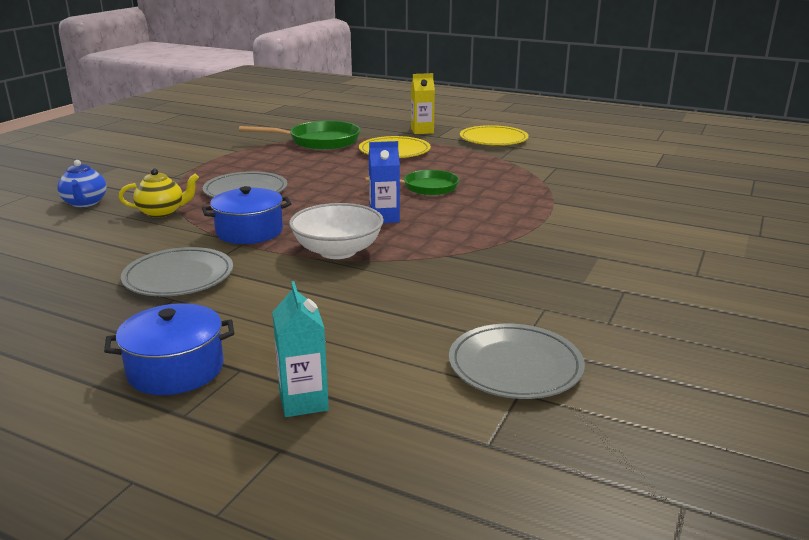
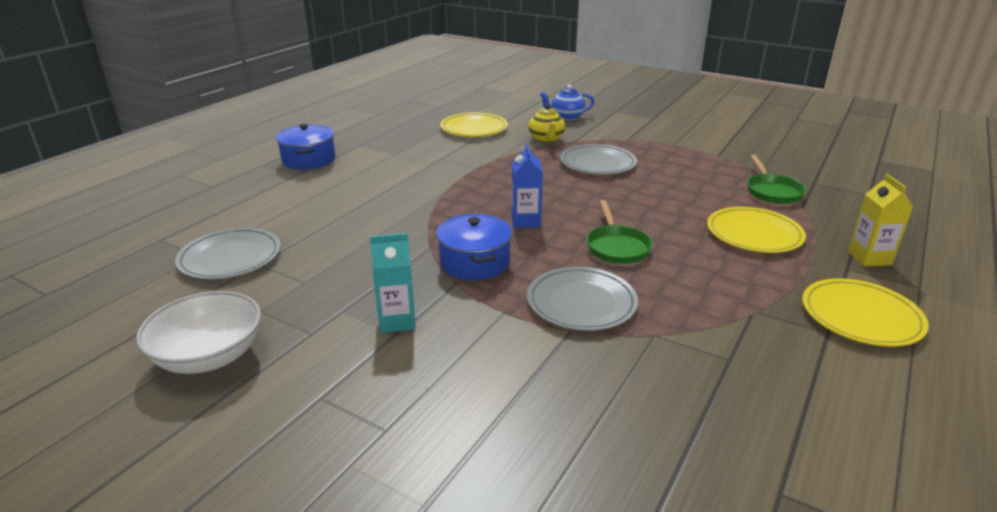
camera: 95 degrees right, 5 degrees up
grey plate [121,247,233,296] -> grey plate moved to [527,267,638,331]
blue pot [202,186,292,244] -> blue pot moved to [436,214,512,281]
green pan [239,121,360,150] -> green pan [747,155,806,204], size x0.66
turquoise carton [272,281,329,417] -> turquoise carton moved to [370,233,416,333]
white bowl [289,203,384,259] -> white bowl moved to [136,291,261,374]
none -> yellow plate [440,113,508,137]

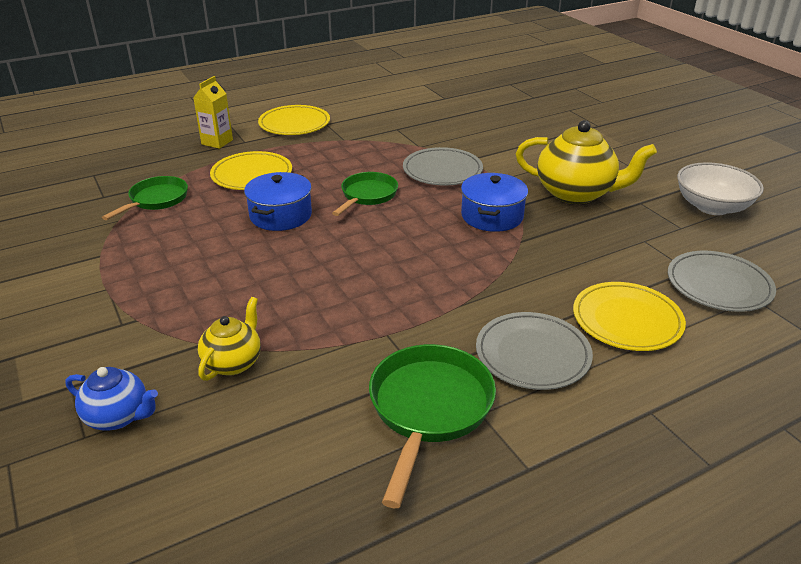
camera: 150 degrees left, 5 degrees up
blue pot [276,124,336,170] -> blue pot moved to [244,172,312,231]
turquoise carton [370,233,416,333] -> yellow teapot [516,120,657,204]
yellow plate [440,113,508,137] -> yellow plate moved to [573,282,686,351]
blue carton [512,143,543,228] -> none
grey plate [560,144,637,175] -> grey plate moved to [476,312,593,390]
none -> green pan [369,344,496,508]

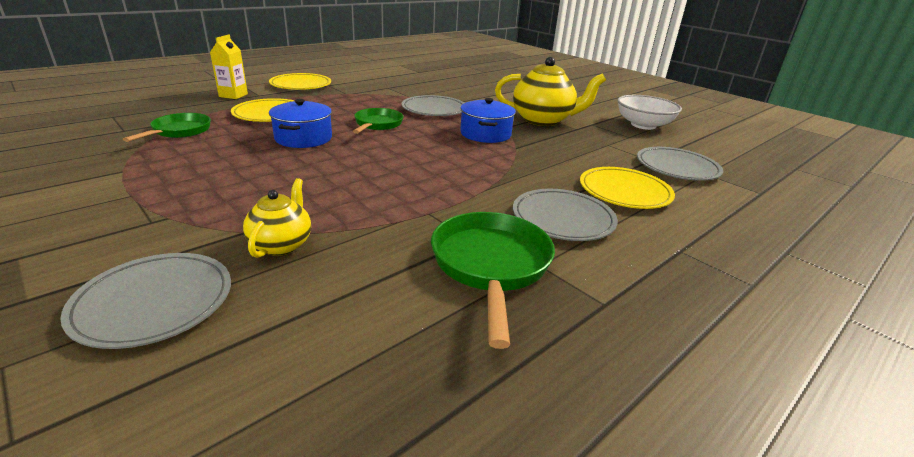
camera: 15 degrees left, 5 degrees down
blue teapot [65,367,158,430] -> grey plate [60,253,231,349]

